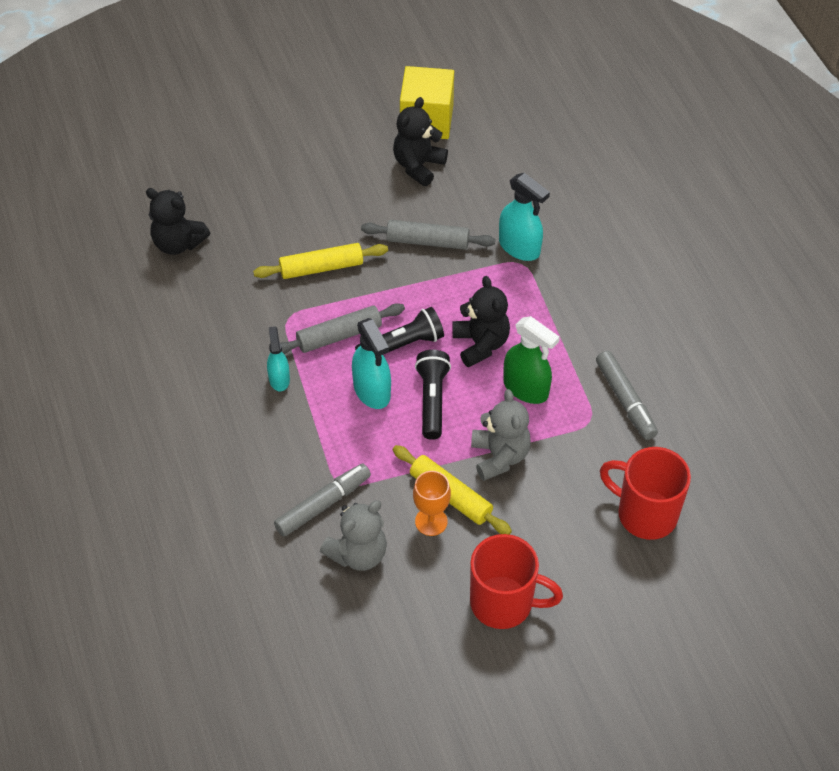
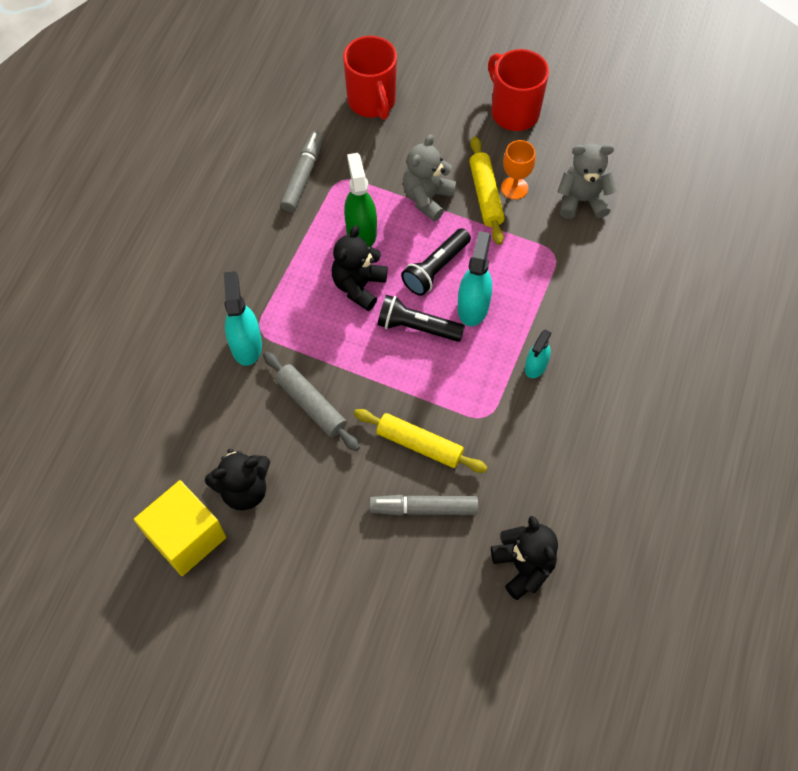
camera: 140 degrees left, 10 degrees up
grey marker [274,463,371,537] -> grey marker moved to [369,495,478,516]
grey rolling pin [281,303,405,354] -> none

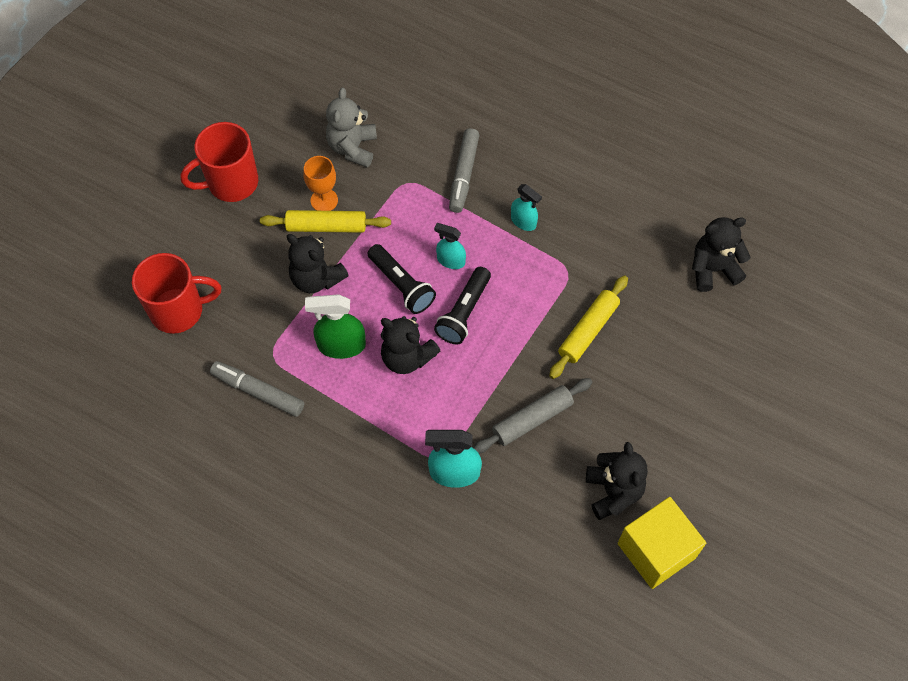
camera: 80 degrees left, 0 degrees up
grey marker [369,495,478,516] -> grey marker moved to [449,128,479,213]
grey teddy bear [403,134,457,221] -> black teddy bear [287,234,349,293]
turquoise spray bottle [458,231,492,326] -> turquoise spray bottle [434,223,466,269], size x0.63

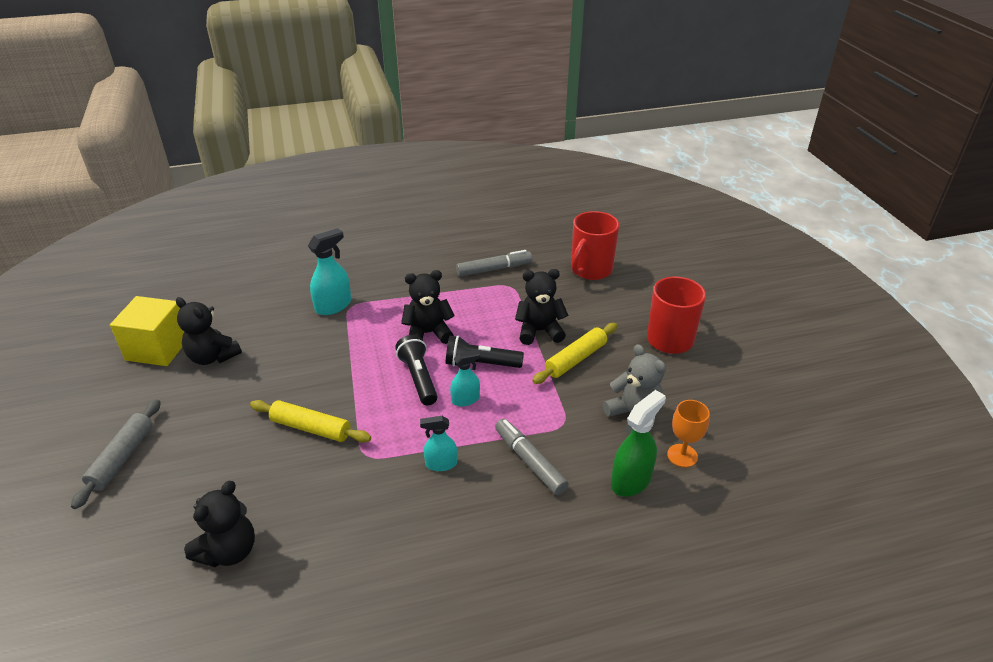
camera: 135 degrees right, 25 degrees down
orange goblet [304,156,338,211] -> orange goblet moved to [667,400,710,468]
green spray bottle [305,294,366,359] -> green spray bottle moved to [611,390,666,497]
grey rolling pin [473,378,592,453] -> grey rolling pin moved to [71,399,161,509]
yellow rolling pin [549,275,628,379] -> yellow rolling pin turned 60 degrees counterclockwise [250,400,371,443]

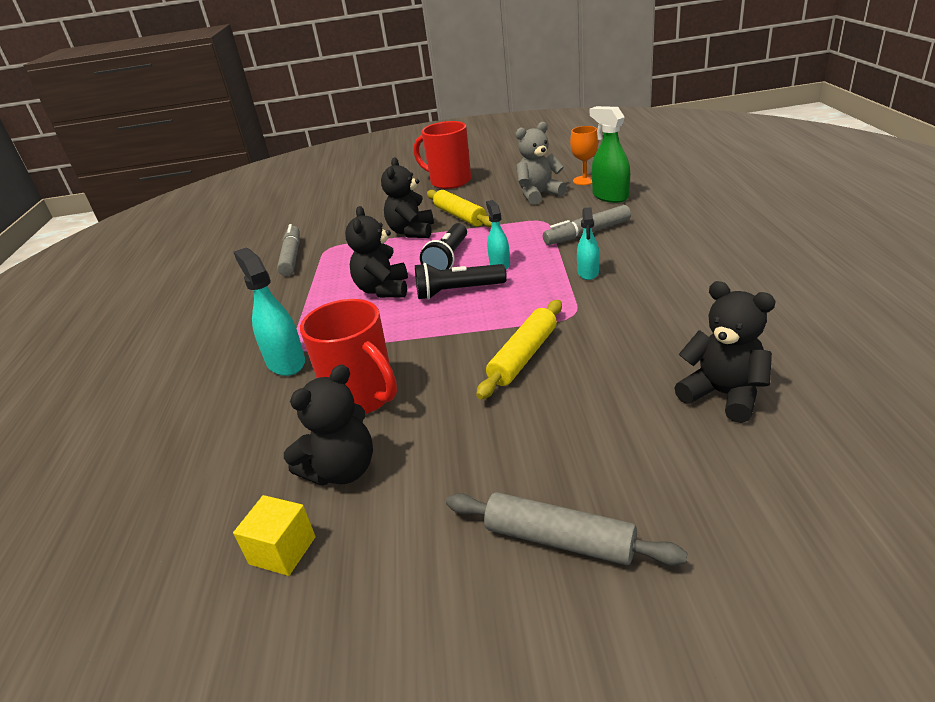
camera: 75 degrees left, 5 degrees down
yellow cube [110,296,184,366] -> yellow cube [233,495,316,576], size x0.55
red mug [571,211,619,280] -> red mug moved to [300,299,397,414]

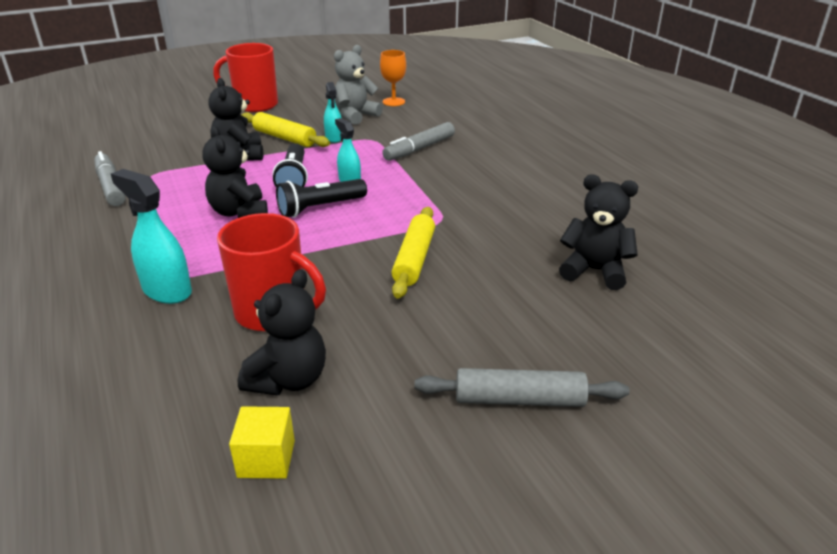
camera: 25 degrees left, 0 degrees up
turquoise spray bottle [577,207,599,280] -> turquoise spray bottle moved to [324,82,342,143]
green spray bottle [590,106,630,203] -> none

